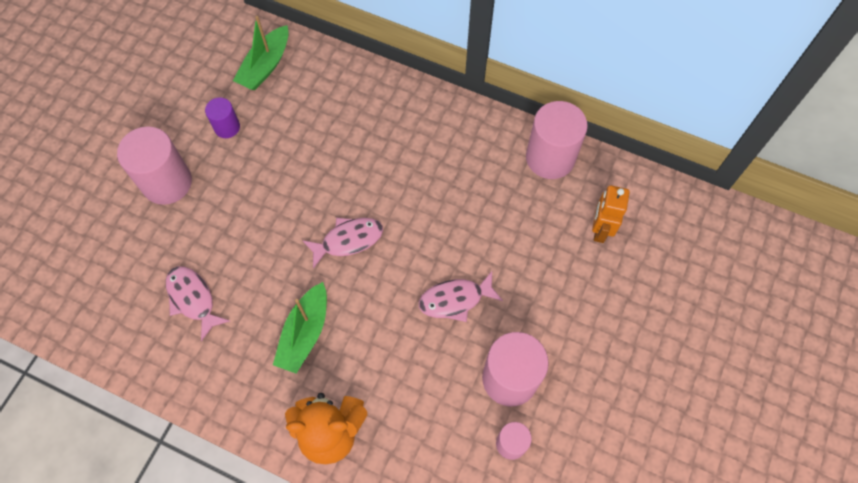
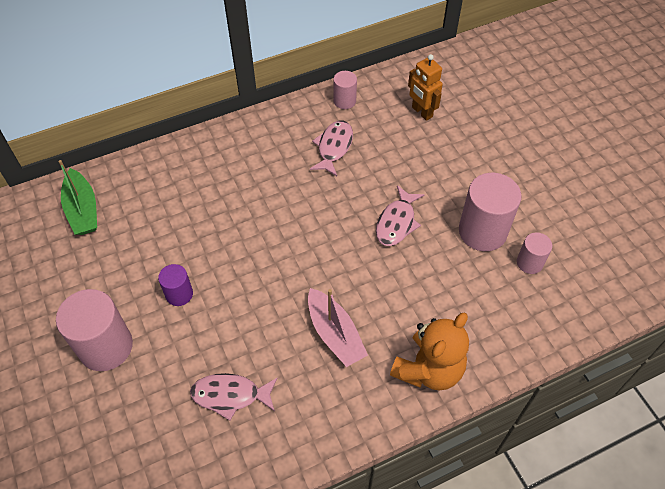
camera: 50 degrees left, 10 degrees down
purple cylinder [205,97,240,138] -> purple cylinder moved to [158,264,193,306]
green boat [273,282,327,374] -> pink boat [308,288,368,367]
pink fish [302,218,383,269] -> pink fish moved to [310,120,353,176]
pink cylinder [526,101,588,179] -> pink cylinder [333,71,357,109], size x0.53

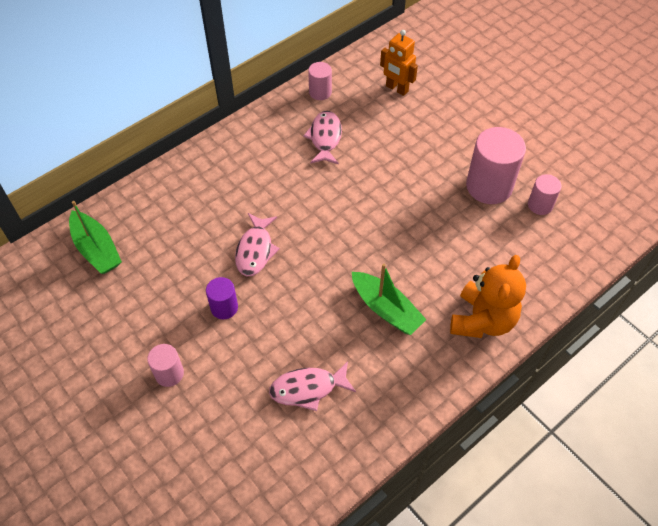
camera: 15 degrees left, 0 degrees up
pink cylinder [56,289,133,371] -> pink cylinder [147,344,184,387], size x0.53
pink boat [308,288,368,367] -> green boat [352,264,427,335]
pink fish [376,185,424,246] -> pink fish moved to [235,213,280,276]

